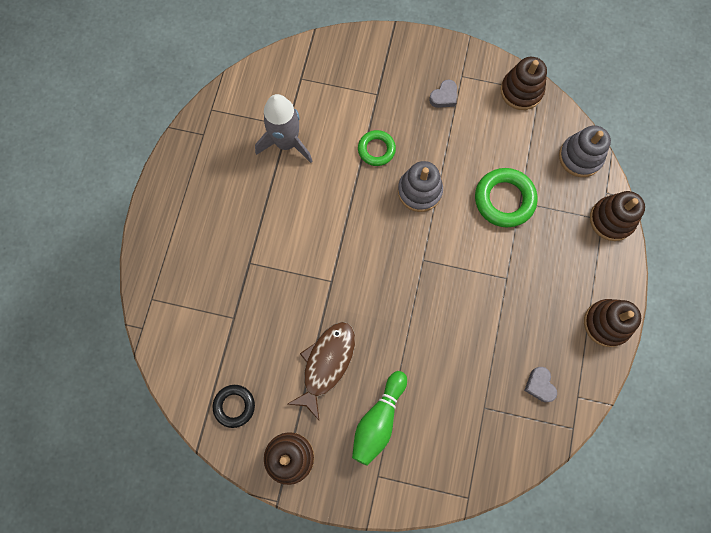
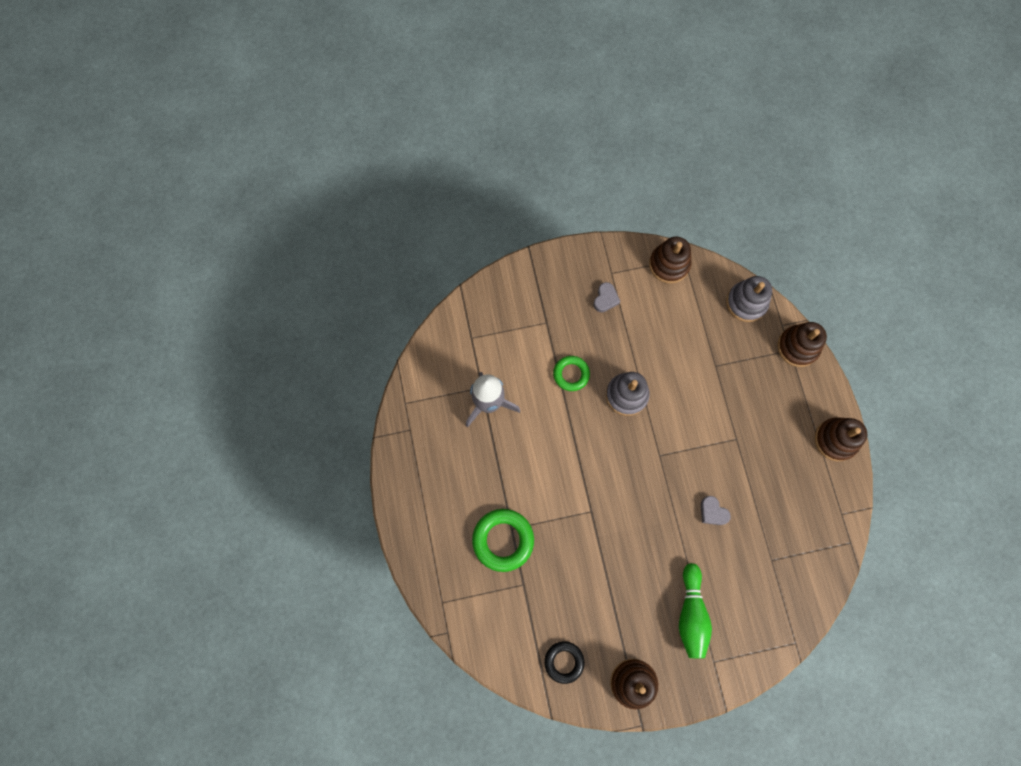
camera: 25 degrees left, 0 degrees up
brown fish [288,322,355,420] -> none
green ring [475,168,538,227] -> green ring moved to [472,509,534,572]
grey heart [524,367,557,402] -> grey heart moved to [701,496,731,525]

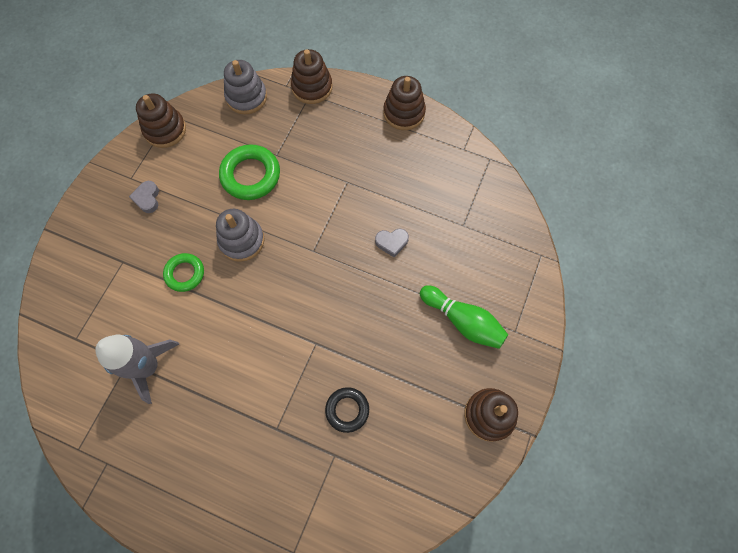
camera: 55 degrees left, 5 degrees down
green ring [472,509,534,572] -> green ring moved to [219,144,280,200]
black ring [544,641,584,684] -> black ring moved to [325,387,369,433]
grey heart [593,282,621,312] -> grey heart turned 150 degrees counterclockwise [129,181,159,213]

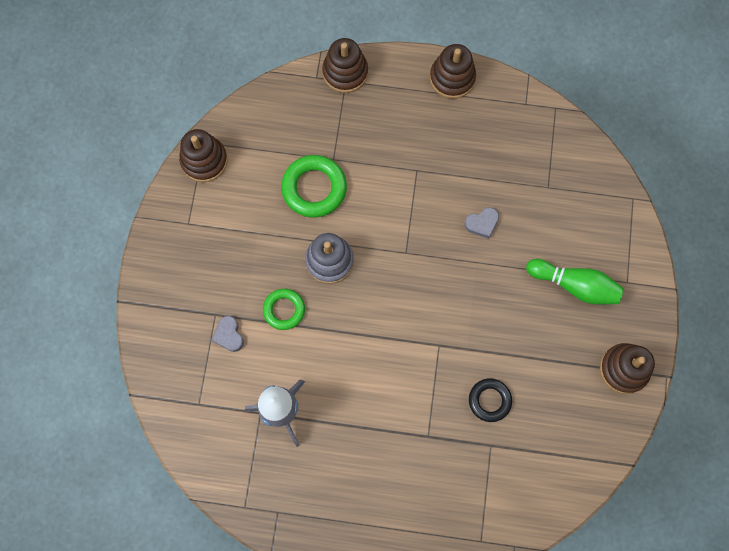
camera: 15 degrees left, 5 degrees up
grey heart [129,181,159,213] -> grey heart moved to [211,316,244,352]
grey stacking toy [224,60,267,114] -> none

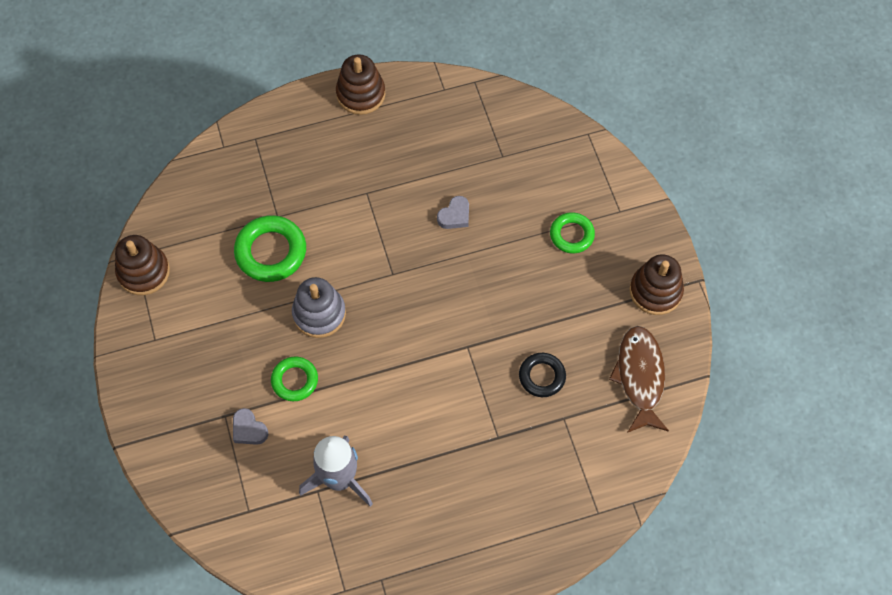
camera: 25 degrees left, 10 degrees down
brown stacking toy [322,38,368,93] -> none
green bowling pin [526,259,624,304] -> green ring [550,212,595,254]
none -> brown fish [609,326,669,433]

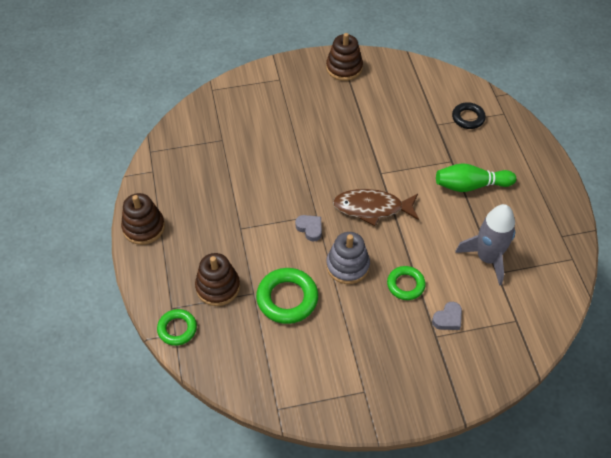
camera: 85 degrees left, 10 degrees down
brown stacking toy [115,235,170,295] -> brown stacking toy moved to [195,253,240,306]
grey heart [437,196,469,229] -> grey heart moved to [295,215,322,242]
black ring [519,353,566,397] -> black ring moved to [452,102,486,129]
green ring [550,212,595,254] -> green ring moved to [157,309,197,346]
brown fish [609,326,669,433] -> brown fish moved to [333,189,419,226]
none -> green bowling pin [436,163,516,192]

